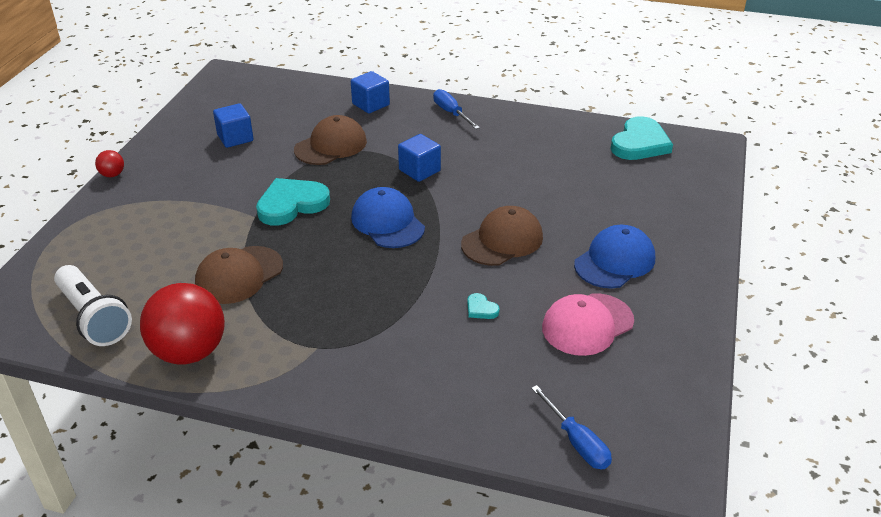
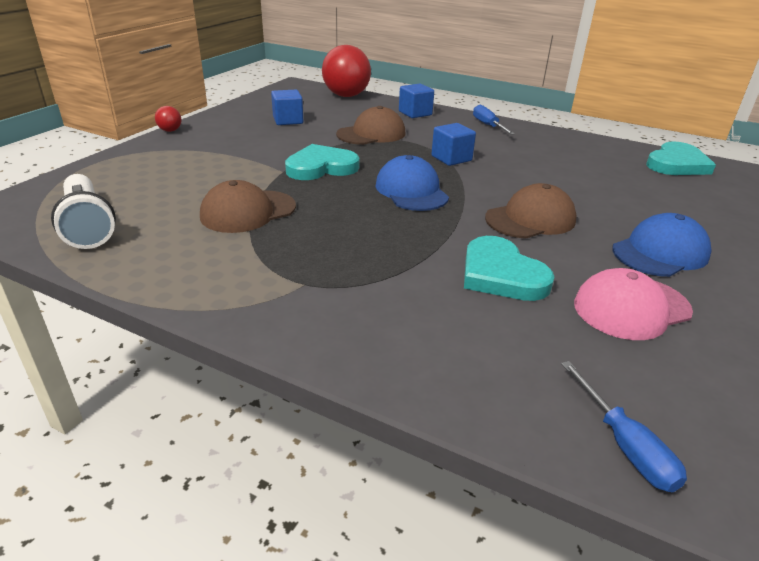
camera: 10 degrees right, 5 degrees down
red ball [140,283,225,365] -> red ball moved to [322,45,371,97]
turquoise heart [467,293,500,319] -> turquoise heart [464,236,555,301], size x2.33

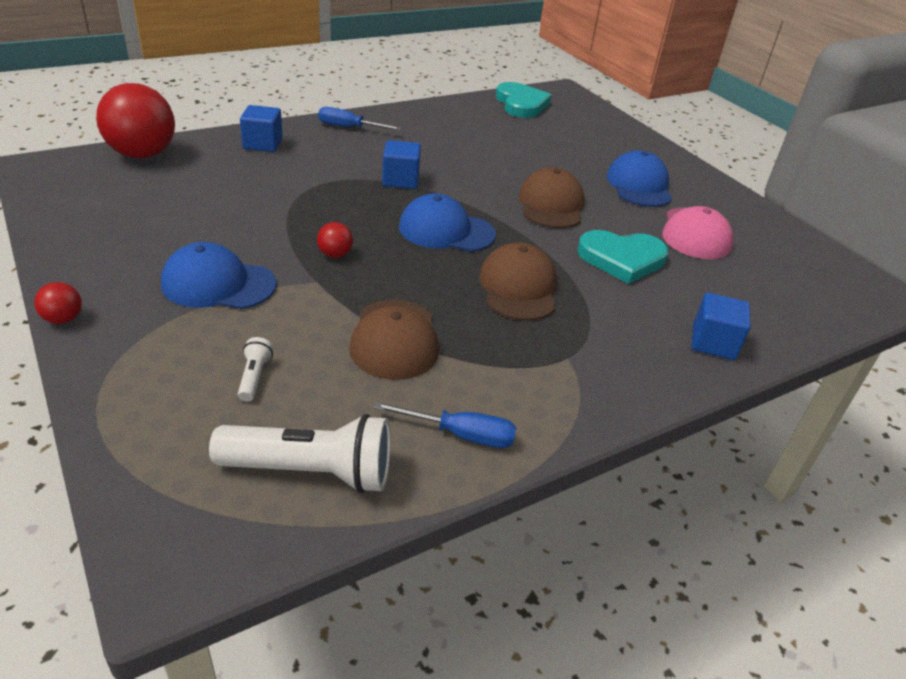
camera: 60 degrees left, 5 degrees up
blue cube [271,90,303,125] -> blue cube moved to [692,292,750,360]
turquoise heart [285,144,359,180] -> red ball [317,222,353,258]
brown cap [336,106,405,145] -> brown cap moved to [479,243,557,321]
blue screwdriver [561,361,687,492] -> blue screwdriver moved to [373,402,516,448]
none -> blue cap [161,242,276,309]
none -> white flashlight [238,337,273,402]

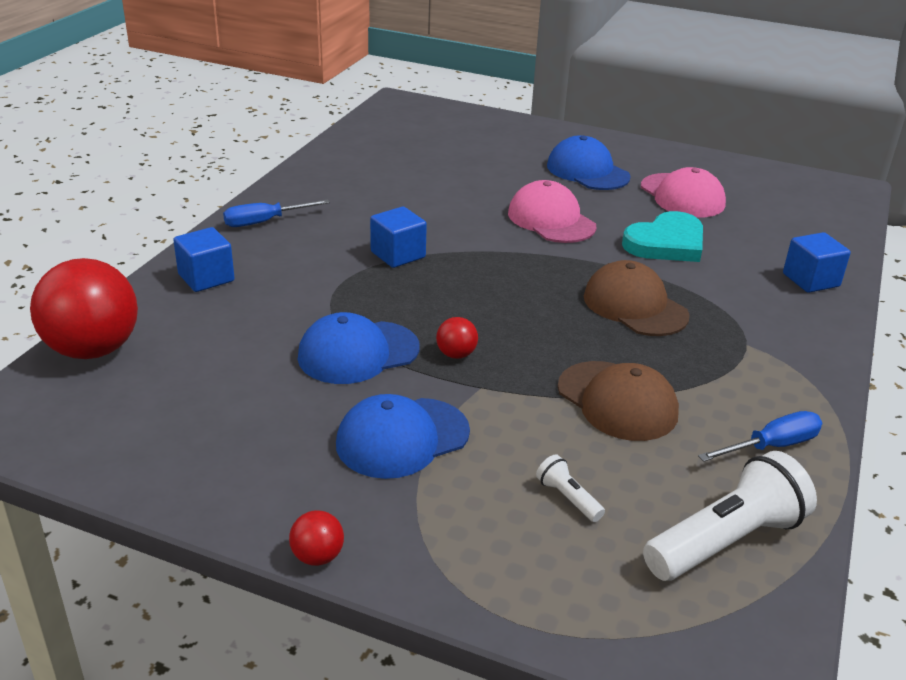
camera: 35 degrees left, 5 degrees down
blue cap [399,194,496,252] -> blue cap moved to [298,312,419,384]
turquoise heart [496,82,552,118] -> none
brown cap [519,167,585,228] -> pink cap [508,180,597,243]

